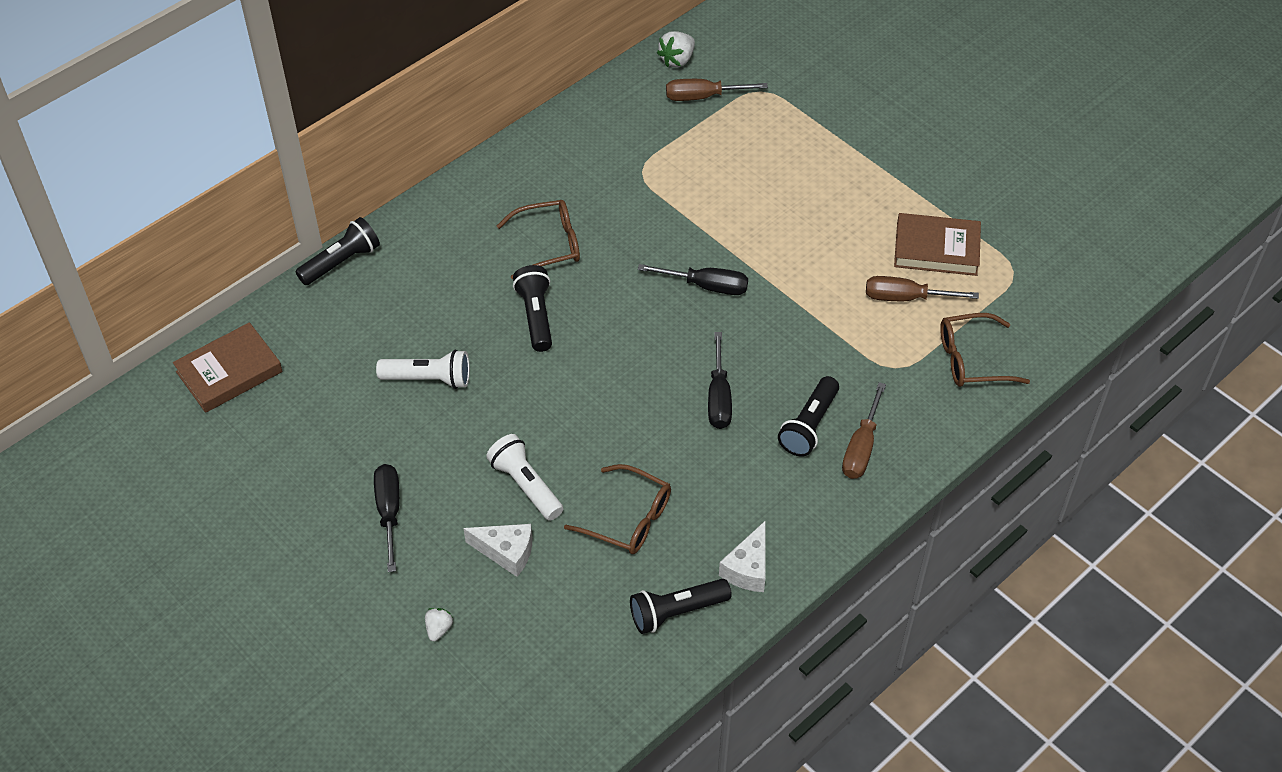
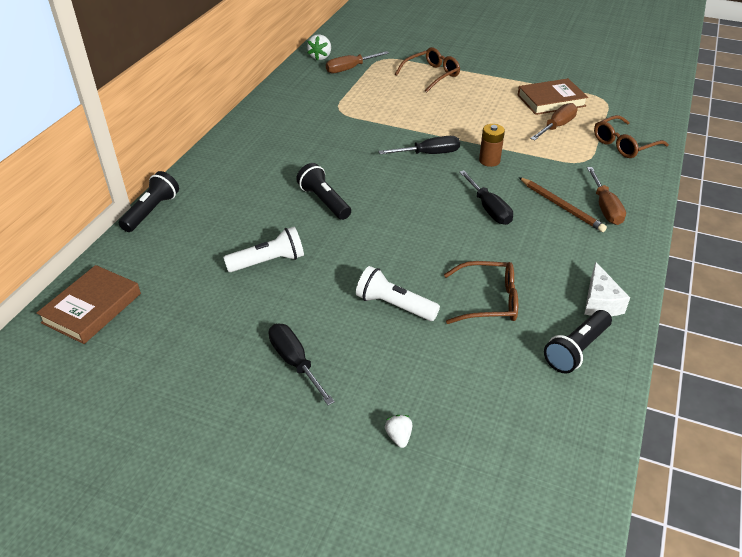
camera: 25 degrees left, 10 degrees down
white cheese [463,524,532,577] -> none
brown glasses [497,200,580,279] -> brown glasses moved to [395,47,460,92]
black flashlight [778,376,839,457] -> brown pencil [519,177,607,232]
brown screwdriver [866,276,979,301] -> brown screwdriver turned 150 degrees clockwise [530,103,578,141]
none -> brown battery [479,124,505,167]

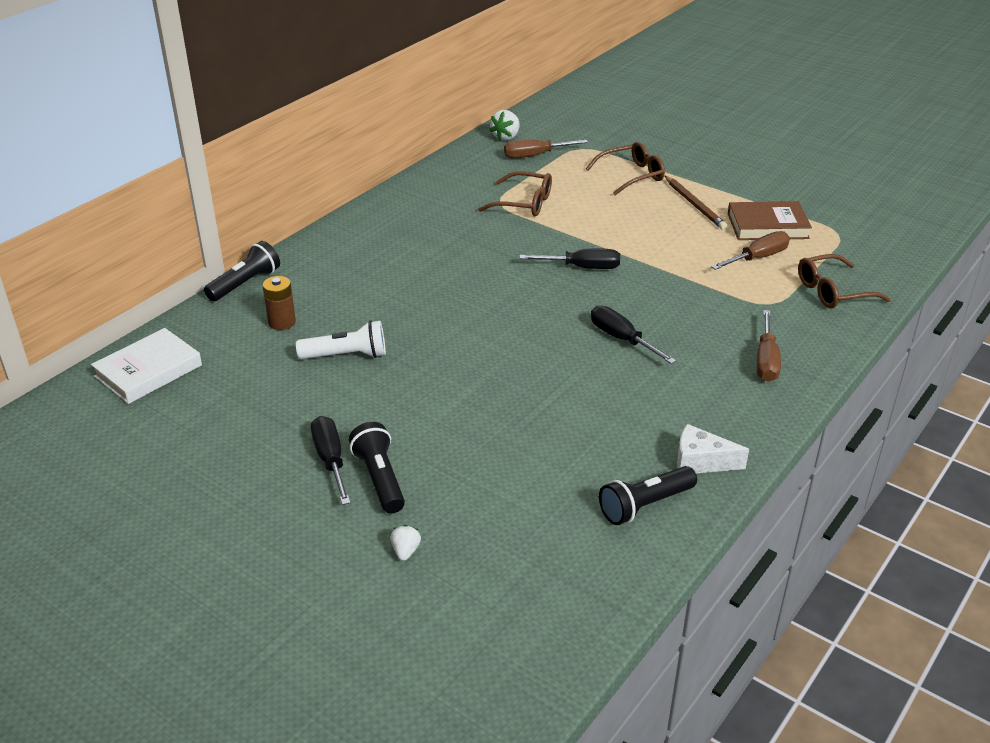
camera: 15 degrees right, 5 degrees down
brown book [37,265,141,344] -> white book [91,328,202,404]
black flashlight [296,163,351,220] -> black flashlight moved to [349,422,405,514]
white flashlight [356,266,440,321] -> none
brown glasses [444,261,518,324] -> brown glasses moved to [478,171,552,216]
black screwdriver [459,170,513,225] -> black screwdriver turned 150 degrees clockwise [591,305,676,364]
brown battery [479,124,505,167] -> brown battery moved to [262,276,296,330]
brown pencil [519,177,607,232] -> brown pencil moved to [665,176,727,230]
white cheese [584,262,630,316] -> white cheese turned 90 degrees clockwise [677,424,749,473]

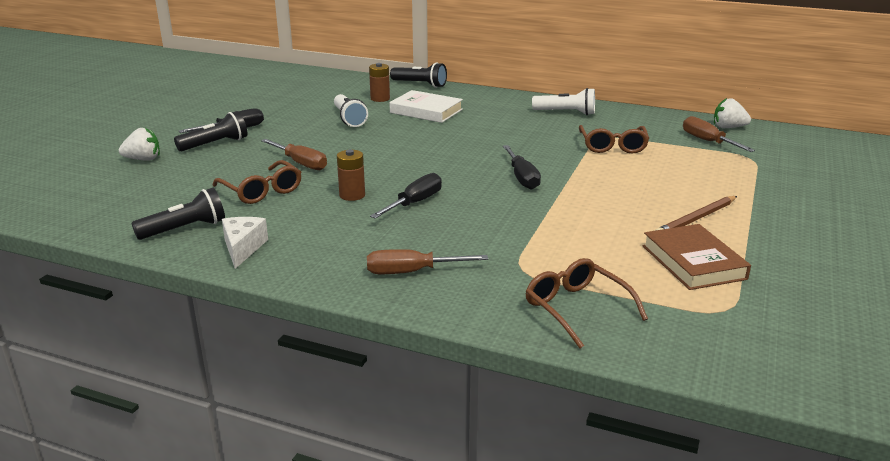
camera: 75 degrees right, 10 degrees down
white book [91,328,202,404] -> white book moved to [389,90,463,123]
white strawberry [391,525,421,561] -> white strawberry [119,128,160,161], size x1.63
brown glasses [586,142,665,195] -> brown glasses moved to [213,160,301,204]
black flashlight [599,466,697,525] -> black flashlight turned 105 degrees clockwise [132,188,225,240]
brown screwdriver [711,231,790,270] -> brown screwdriver moved to [261,139,327,170]
none -> brown battery [337,150,365,201]
none -> white flashlight [532,88,595,115]

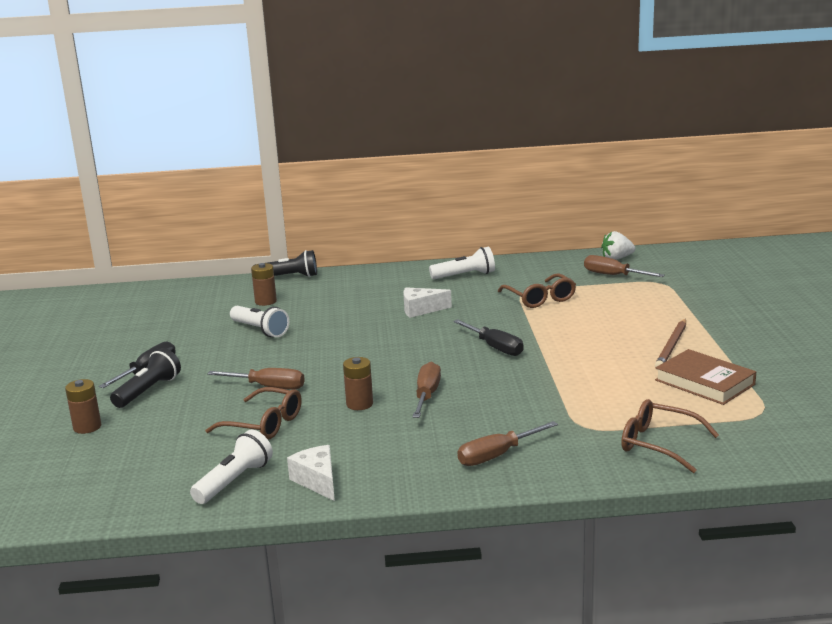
camera: 25 degrees left, 5 degrees down
white strawberry [119,128,160,161] -> brown battery [65,379,101,434]
black flashlight [132,188,225,240] -> white flashlight [190,430,273,504]
black screwdriver [370,173,442,219] -> brown screwdriver [412,362,441,418]
white book [389,90,463,123] -> none
none -> white cheese [403,288,452,318]

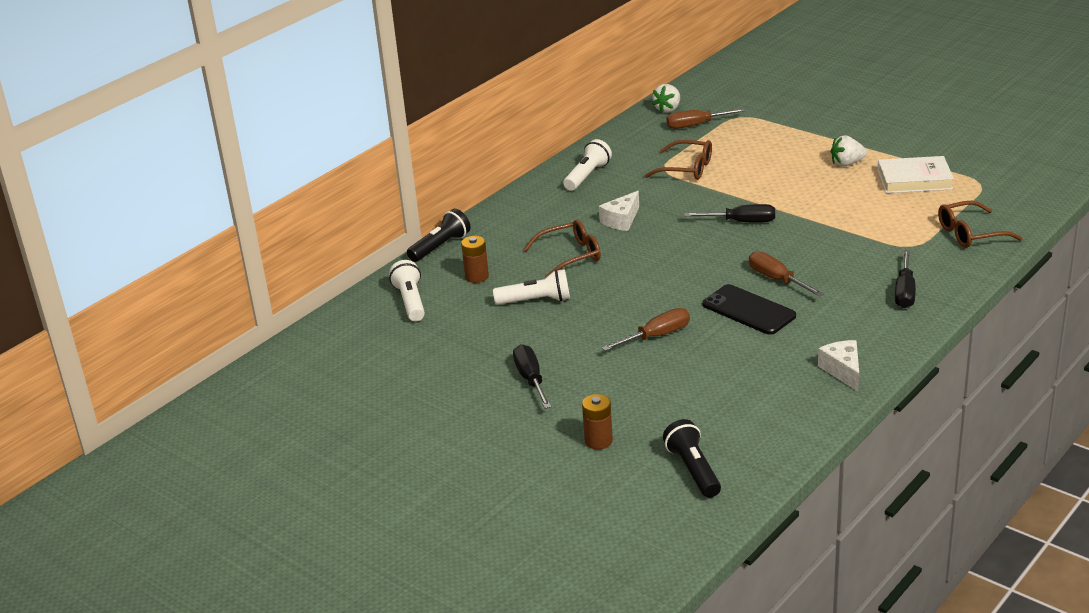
camera: 45 degrees left, 10 degrees up
black flashlight [110,348,181,408] -> black flashlight moved to [663,419,721,498]
white flashlight [190,430,273,504] -> white flashlight moved to [389,260,425,322]
brown glasses [205,387,302,440] -> brown glasses moved to [523,219,601,278]
white cheese [287,445,335,501] -> white cheese turned 60 degrees clockwise [818,340,859,392]
brown battery [343,357,373,410] -> black phone [702,284,796,335]
brown screwdriver [458,421,558,466] -> black screwdriver [895,250,916,308]
brown pencil [655,319,686,368] -> white strawberry [830,135,867,167]
brown book [655,349,756,405] -> white book [878,156,954,193]

